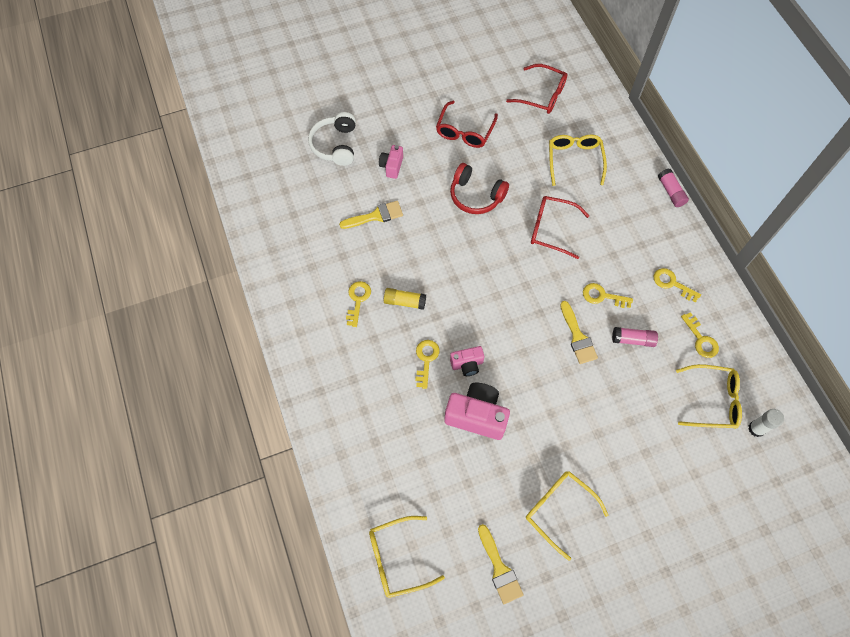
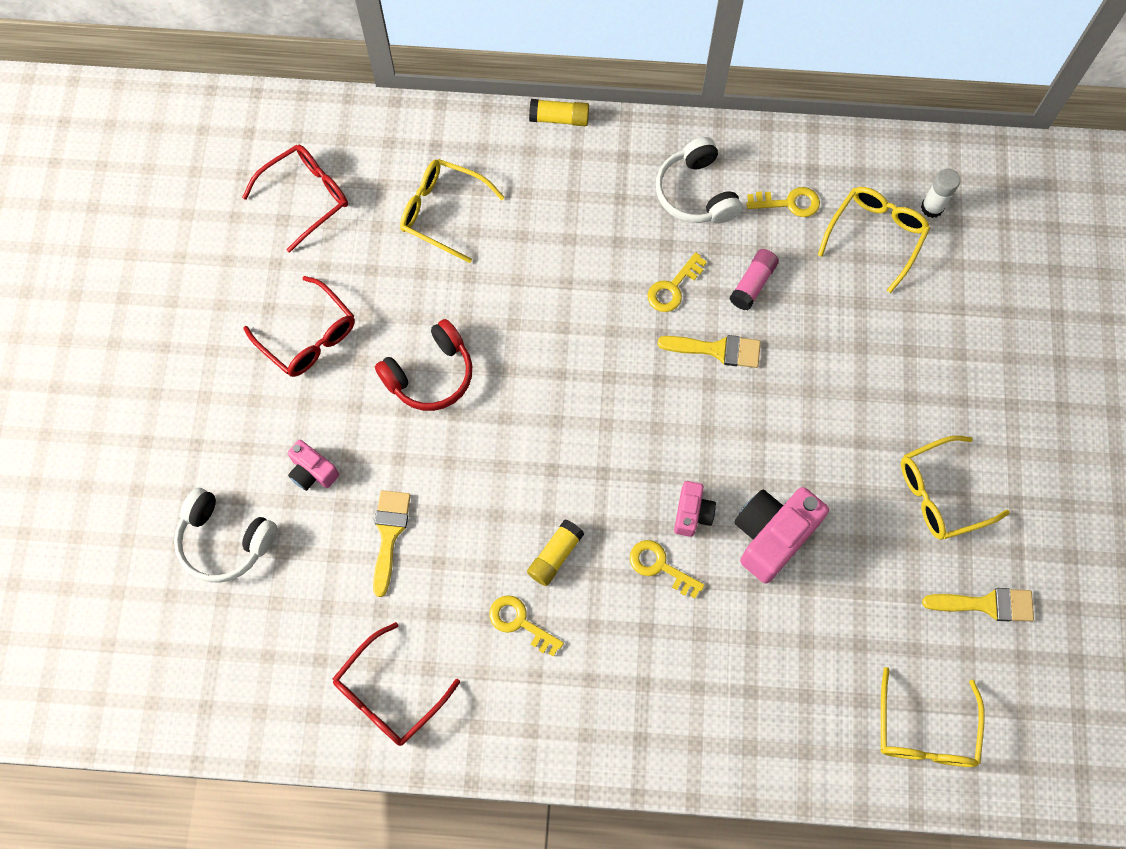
camera: 65 degrees left, 5 degrees up
red glasses [531,196,589,259] -> red glasses moved to [333,622,460,746]
yellow key [653,268,701,302] -> white headphones [656,137,742,224]
pink glue stick [658,169,689,207] -> yellow glue stick [529,99,589,126]

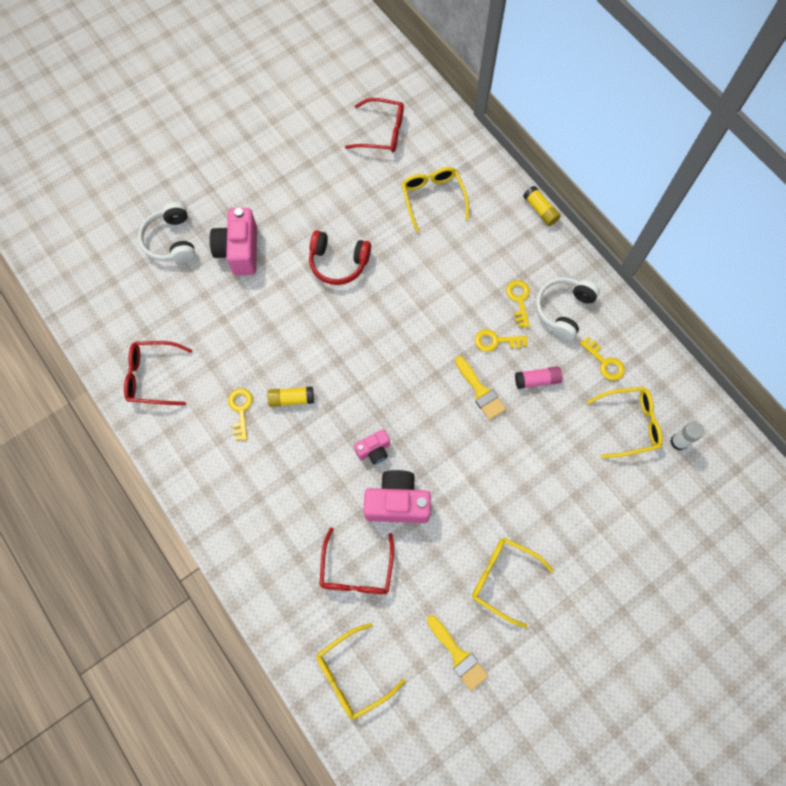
camera: 50 degrees right, 0 degrees up
red glasses [243,276,355,377] -> red glasses moved to [319,528,394,594]
pink camera [287,440,339,491] -> pink camera [210,208,257,275], size x1.81
yellow brush [373,490,411,597] -> none
yellow key [630,540,705,598] -> yellow key moved to [506,280,530,328]

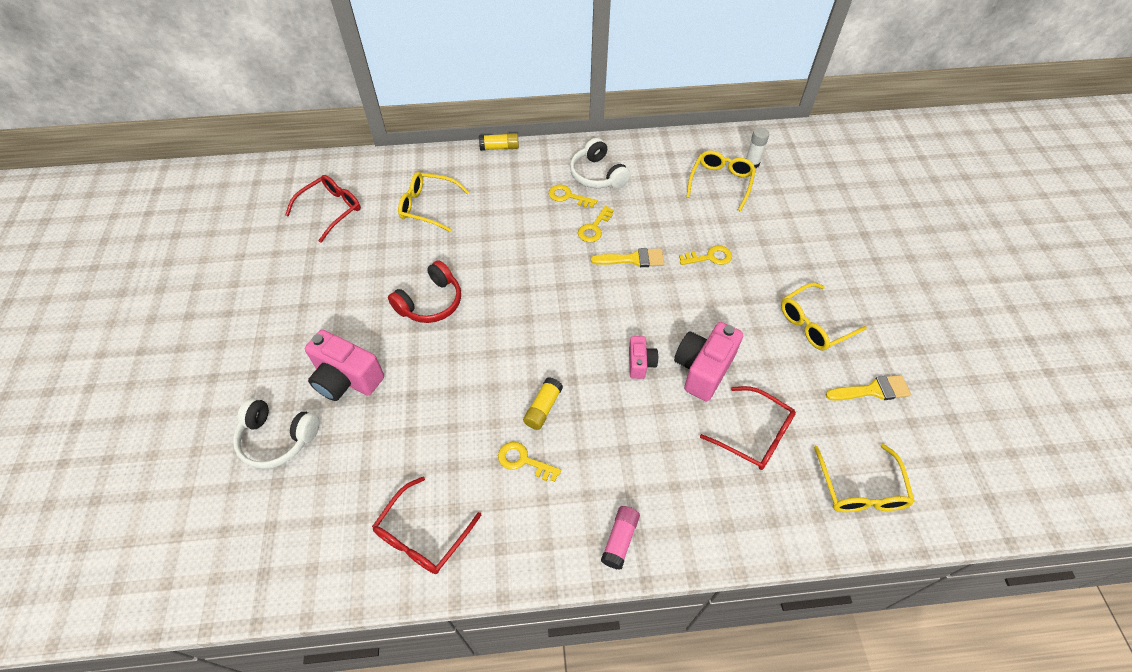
camera: 60 degrees left, 15 degrees down
pink glue stick [515,366,562,389] -> pink glue stick moved to [601,506,640,570]
yellow key [580,337,625,381] -> yellow key moved to [679,245,732,265]

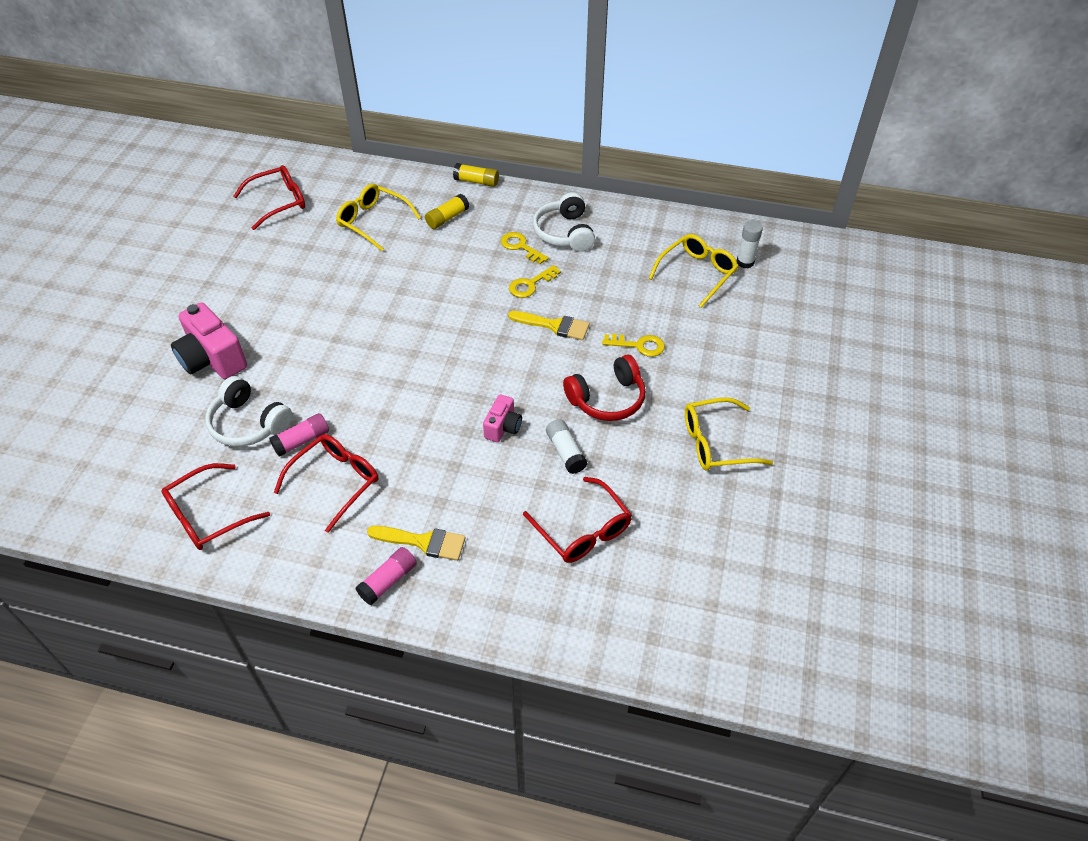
camera: 20 degrees right, 5 degrees down
white headphones [233,398,320,469] -> white headphones moved to [205,376,293,447]
red headphones [388,260,461,323] -> red headphones moved to [563,355,646,421]
yellow key [498,442,561,482] -> red glasses [274,434,378,533]
yellow glue stick [523,377,563,430] -> yellow glue stick moved to [425,194,469,229]
pink camera [674,322,743,401] -> white glue stick [546,419,587,474]
yellow glasses [814,444,915,512] -> none
yellow brush [826,375,911,401] -> yellow brush moved to [367,526,466,561]
none -> pink glue stick [269,413,329,457]

